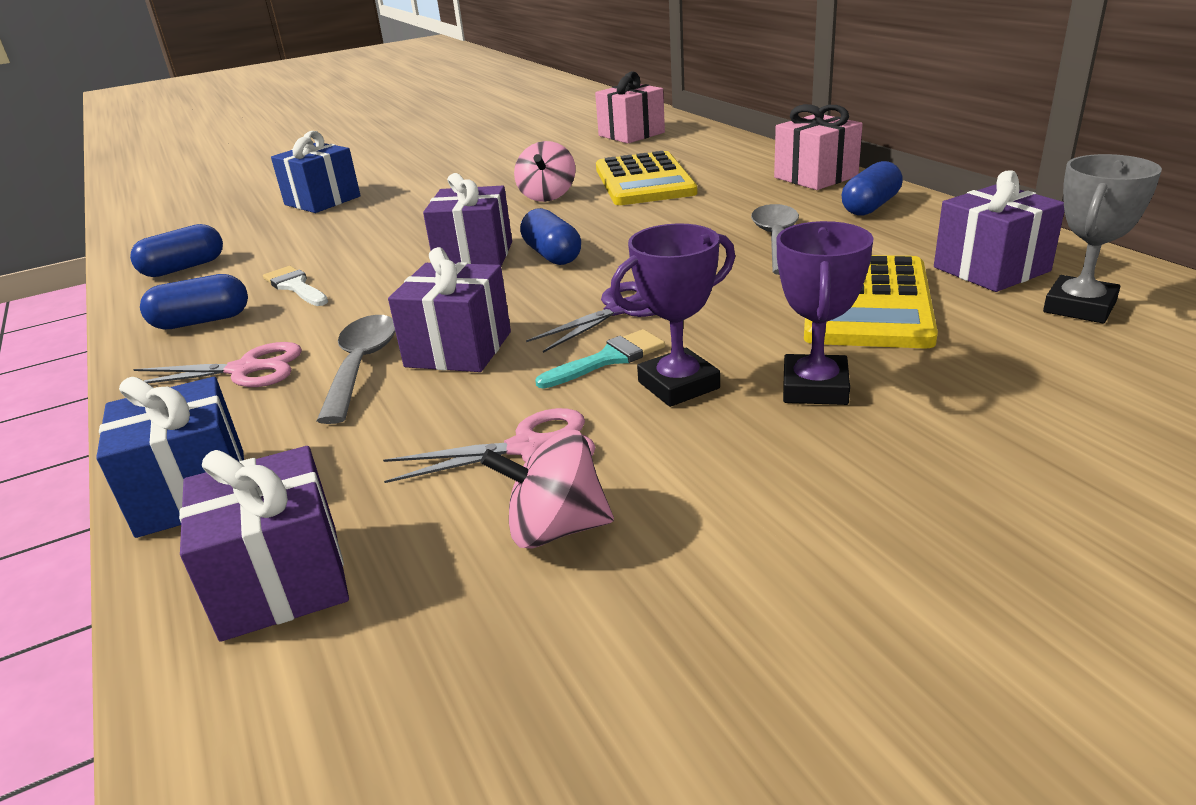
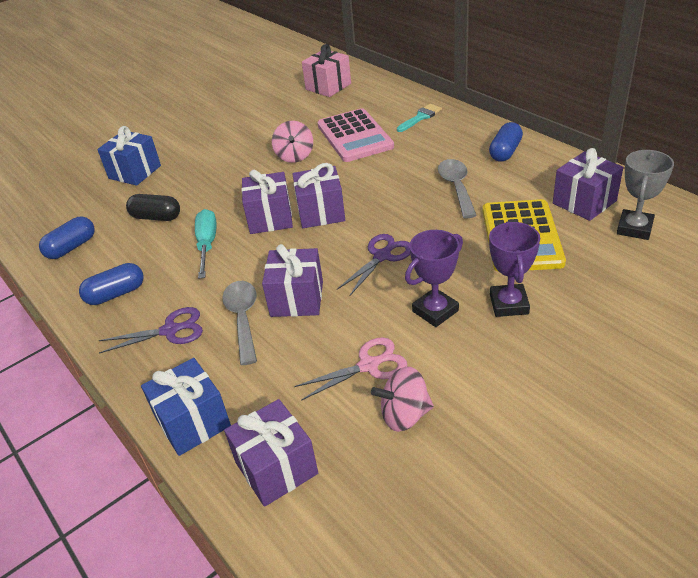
camera: 10 degrees left, 10 degrees up
pink scissors [133,342,302,387] -> purple scissors [99,307,203,354]
white brush [263,266,328,306] -> none
blue capsule [520,208,581,265] -> purple gift [292,163,345,228]
turquoise brush [535,329,665,389] -> turquoise brush moved to [397,104,442,132]
yellow calculator [596,151,697,205] -> pink calculator [317,108,394,162]
pink gift [774,104,863,190] -> none
none -> black capsule [126,194,180,221]
none -> turquoise screwdriver [195,209,217,279]

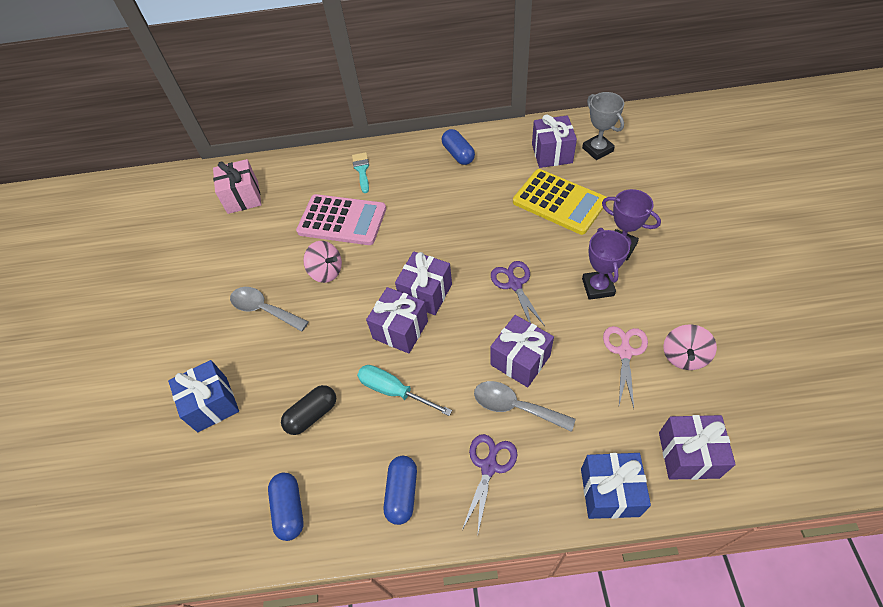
camera: 55 degrees left, 15 degrees up
grey spoon [438,159,477,218] -> grey spoon moved to [230,287,309,332]

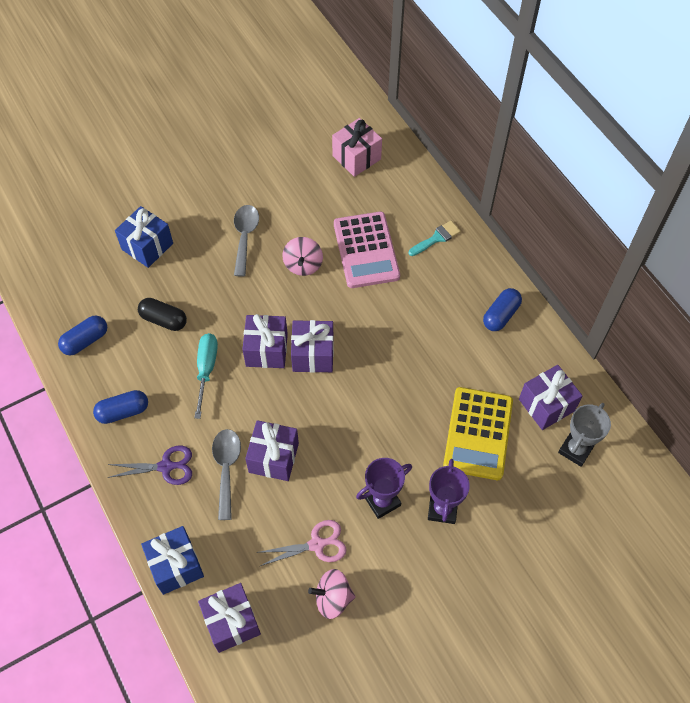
camera: 60 degrees right, 5 degrees up
purple scissors [491,261,545,326] -> none

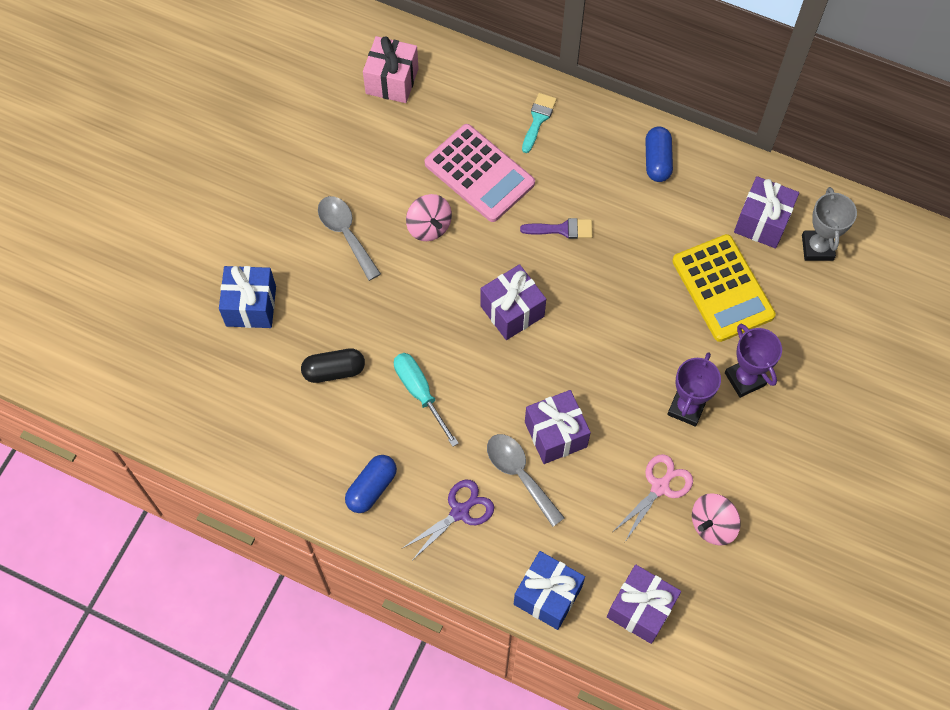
camera: 35 degrees left, 5 degrees up
blue capsule [58,315,107,355] -> none
purple gift [242,314,288,368] -> none
none -> purple brush [520,218,593,239]

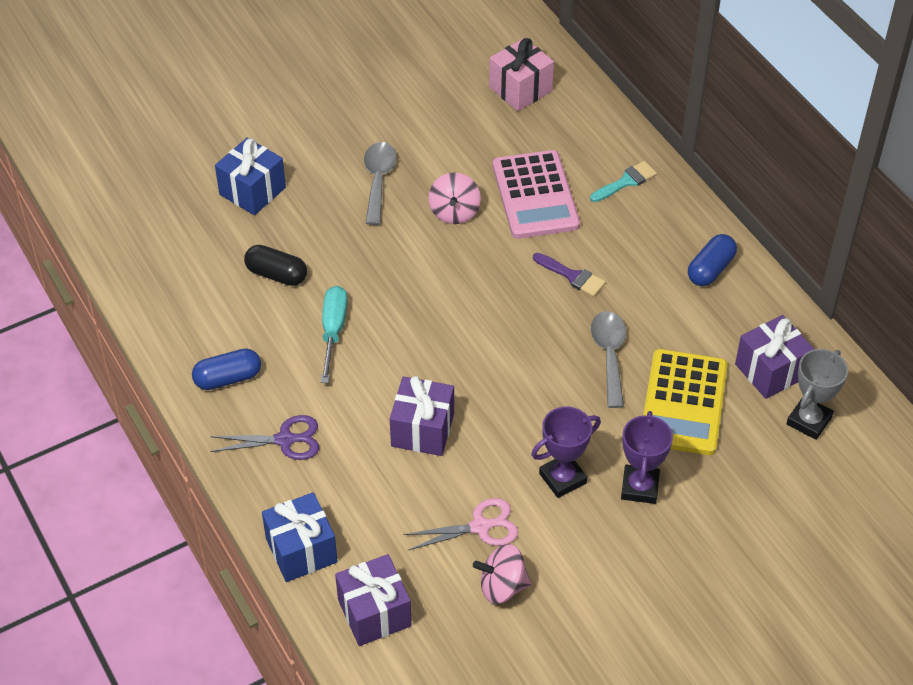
camera: 35 degrees right, 15 degrees down
purple gift [480,264,546,340] -> none
grey spoon [487,434,565,527] -> grey spoon moved to [591,311,626,408]

